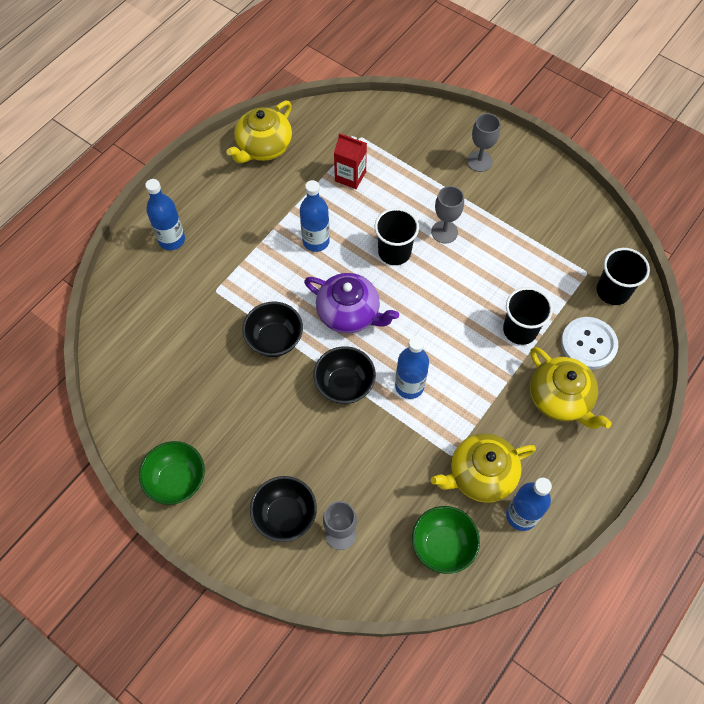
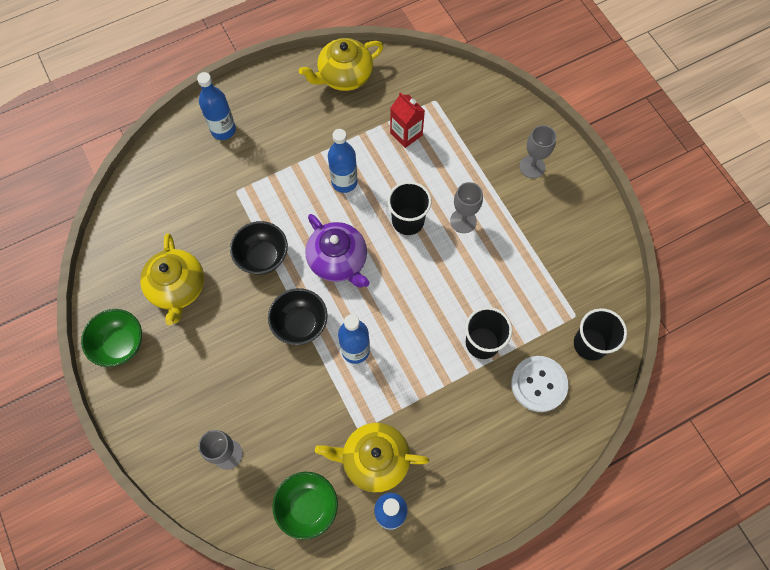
camera: 25 degrees right, 5 degrees up
black bowl [250,476,317,542] -> none
yellow teapot [530,347,612,429] -> yellow teapot moved to [140,233,204,325]

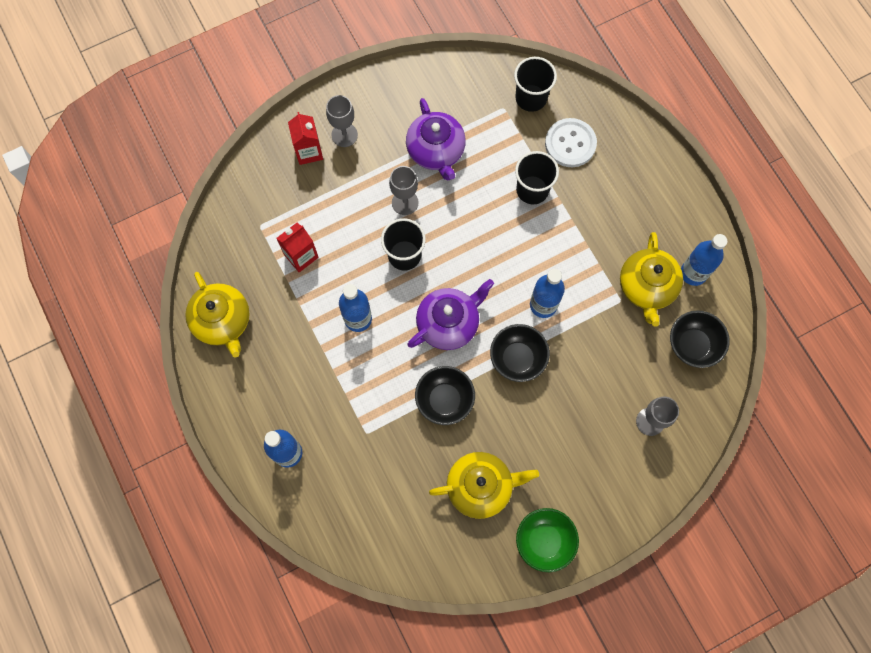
camera: 90 degrees left, 5 degrees up
green bowl [272,472,338,540] -> black bowl [670,310,730,368]
none -> red carton [288,112,323,165]
none -> purple teapot [406,98,466,180]

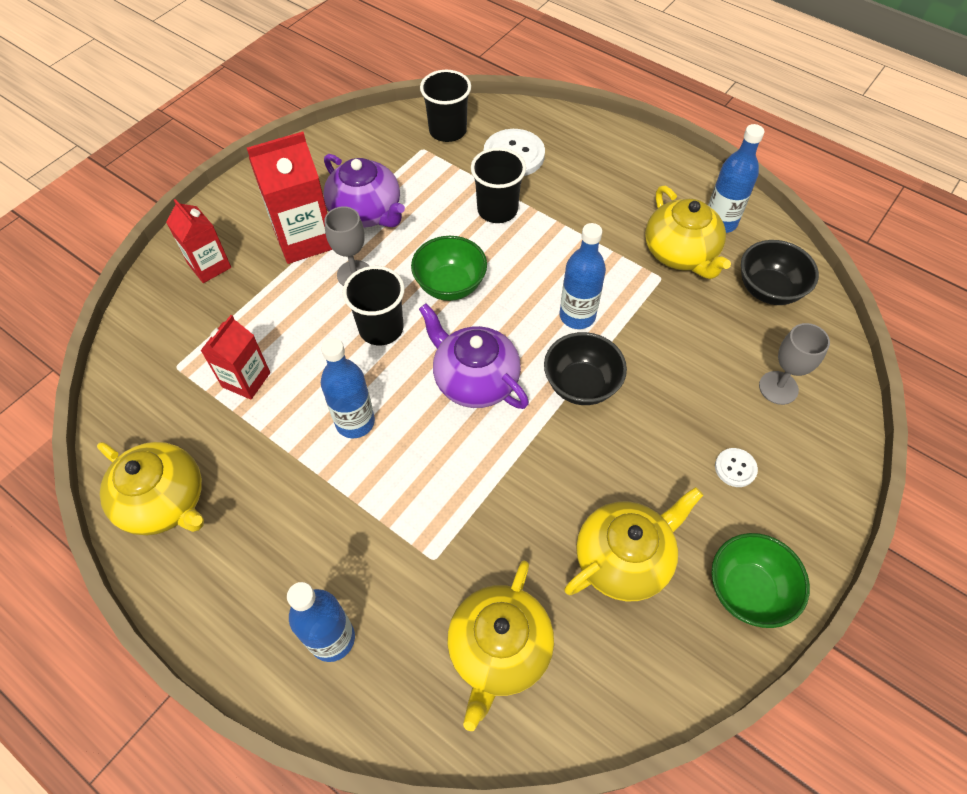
camera: 25 degrees left, 15 degrees down
grey goblet [326,95,358,147] -> none
purple teapot [407,279,494,350] -> purple teapot turned 75 degrees counterclockwise [419,304,529,409]
black bowl [415,366,475,425] -> none
none -> red carton [247,132,332,264]
none -> green bowl [411,236,487,301]
none -> yellow teapot [447,561,554,731]
none -> white button [715,448,758,487]

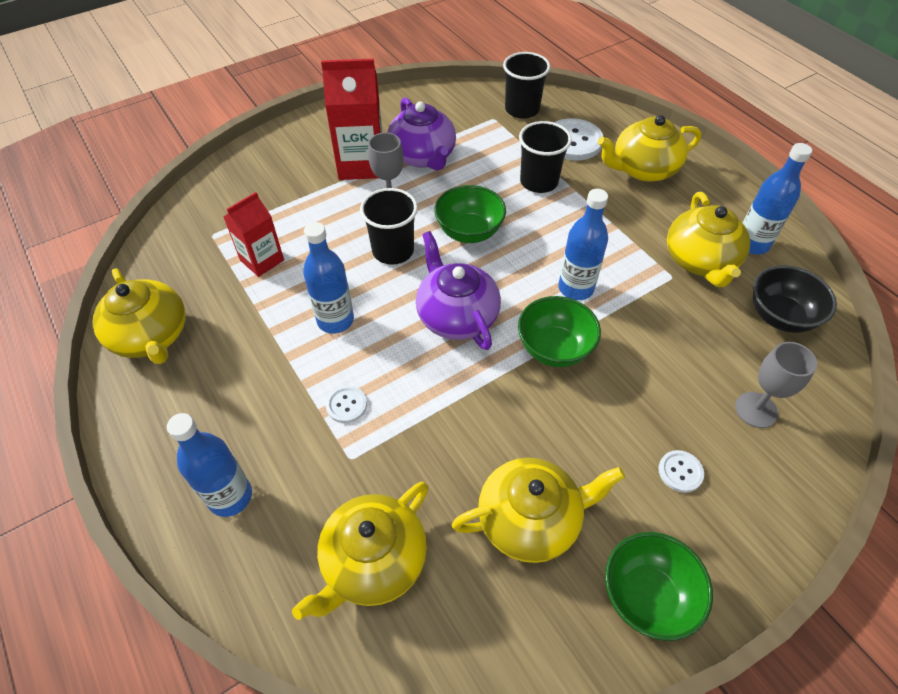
camera: 20 degrees right, 5 degrees down
red carton [166,199,231,283] -> none
black bowl [544,332,627,405] -> green bowl [518,296,601,367]
none -> white button [326,386,367,423]
none -> yellow teapot [598,115,701,182]

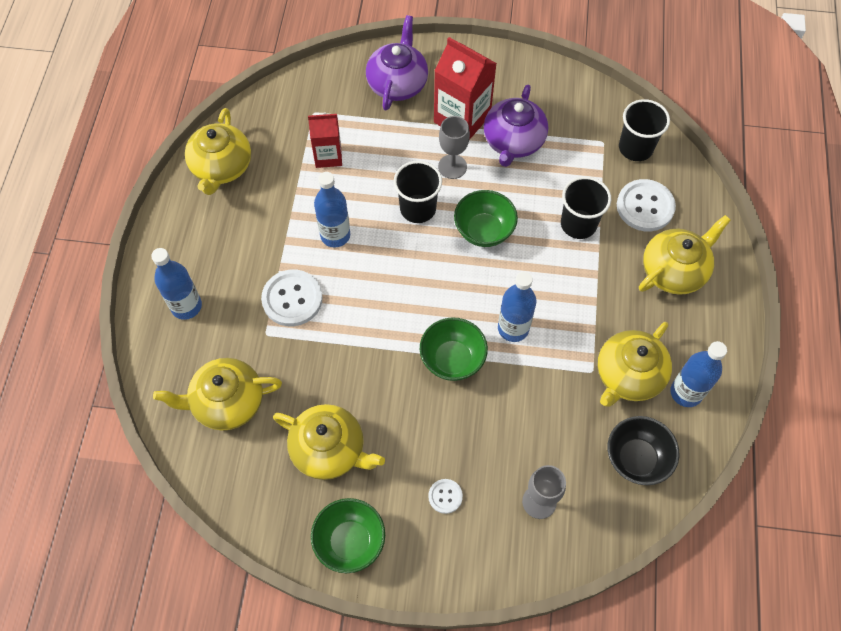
camera: 40 degrees right, 10 degrees up
white button [326,386,367,423] -> white button [261,270,323,326], size x1.93
purple teapot [416,231,501,350] -> purple teapot moved to [366,15,428,110]
yellow teapot [598,115,701,182] -> yellow teapot turned 120 degrees clockwise [639,215,731,295]

